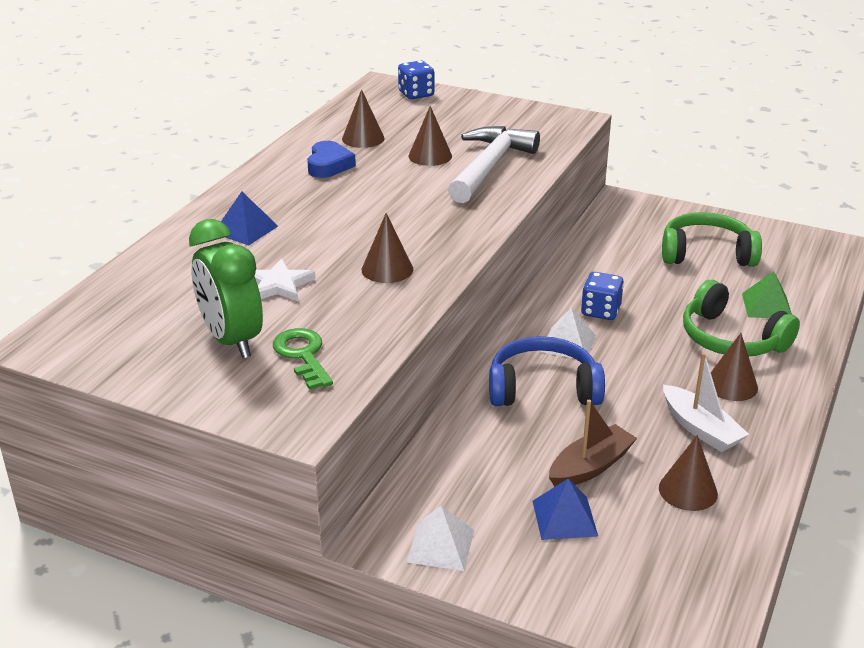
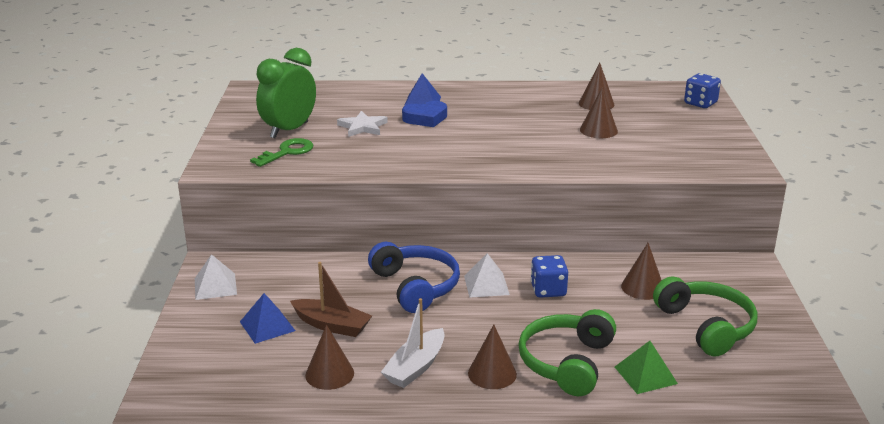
camera: 65 degrees right, 5 degrees down
blue heart [307,141,356,178] -> blue heart moved to [402,101,447,127]
brown cone [362,213,413,283] -> brown cone moved to [621,243,662,300]
white hammer [448,126,540,203] -> none

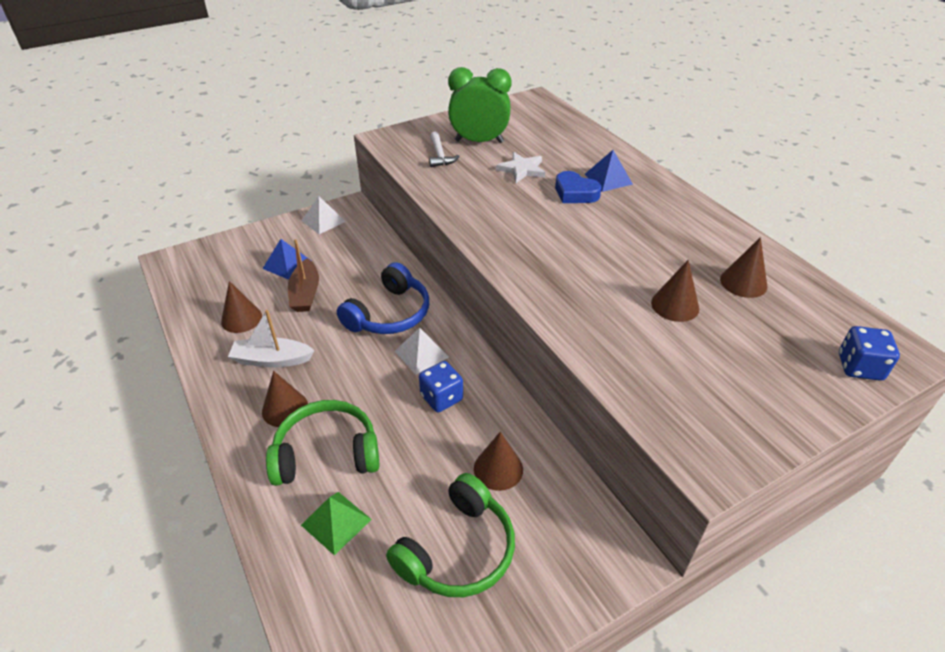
camera: 60 degrees right, 15 degrees up
green key [250,138,313,167] -> white hammer [429,132,460,167]

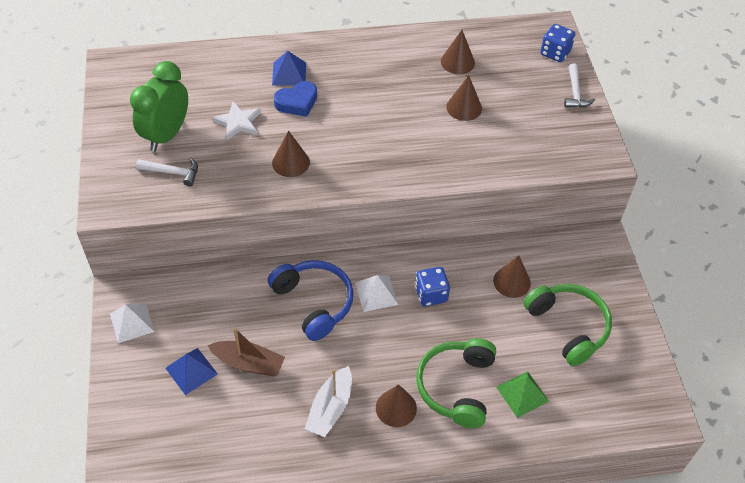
camera: 70 degrees left, 10 degrees up
brown cone [221,281,262,333] -> brown cone moved to [272,131,310,177]
none -> white hammer [564,64,595,108]

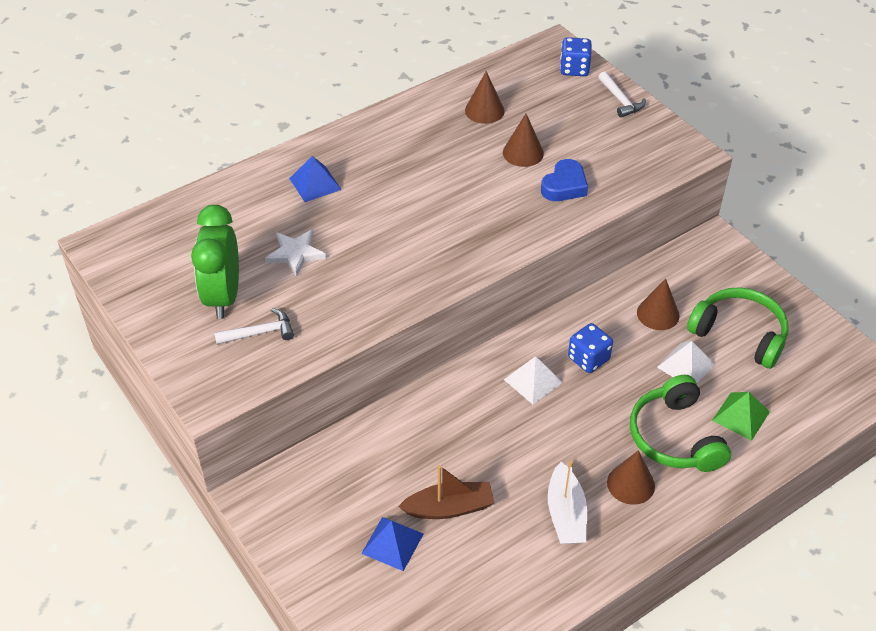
camera: 25 degrees left, 5 degrees down
white pyramid [110,303,155,343] -> white pyramid moved to [657,341,715,383]
blue headphones [268,260,354,341] -> none
brown cone [272,131,310,177] -> none
blue heart [274,81,317,117] -> blue heart moved to [541,159,588,201]

